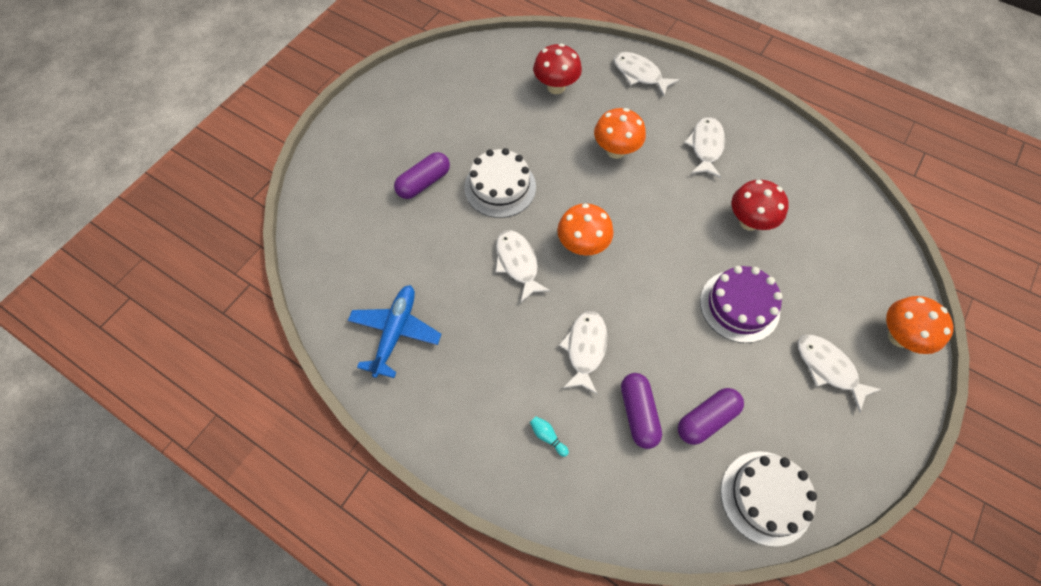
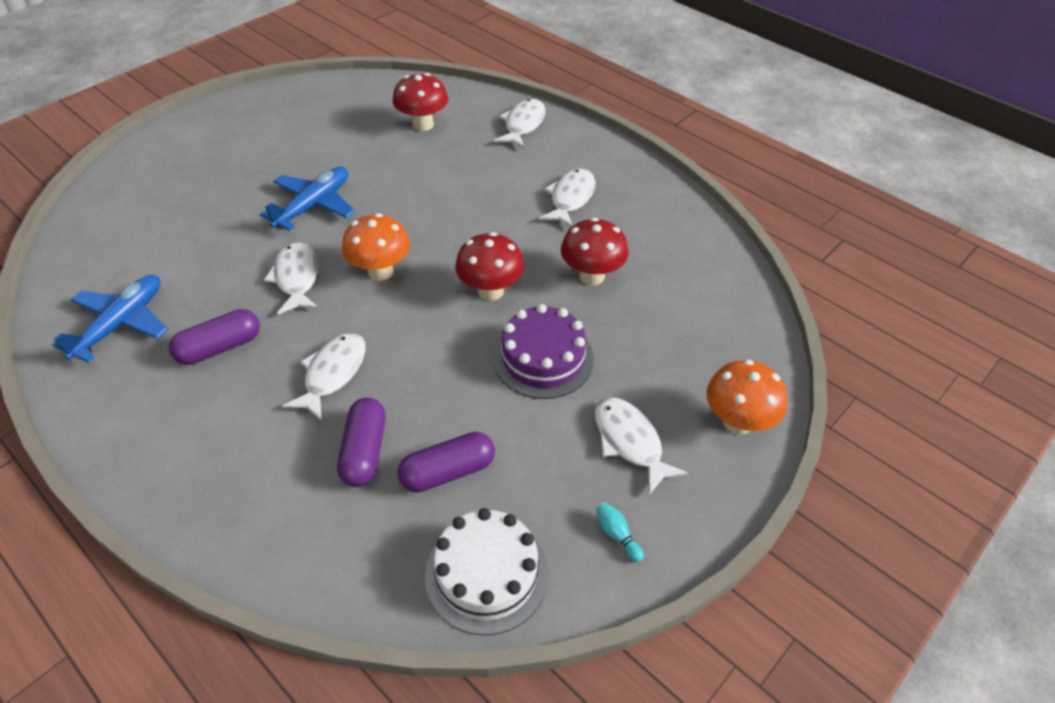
camera: 10 degrees right, 15 degrees down
purple capsule [394,152,450,199] -> purple capsule moved to [169,309,260,365]
white cake [464,148,536,218] -> blue plane [260,167,355,231]
turquoise bowling pin [530,416,569,457] -> turquoise bowling pin moved to [596,502,644,562]
orange mushroom [594,108,646,159] -> none
white fish [614,52,679,96] -> white fish turned 60 degrees clockwise [494,99,545,149]
none -> red mushroom [455,232,524,301]

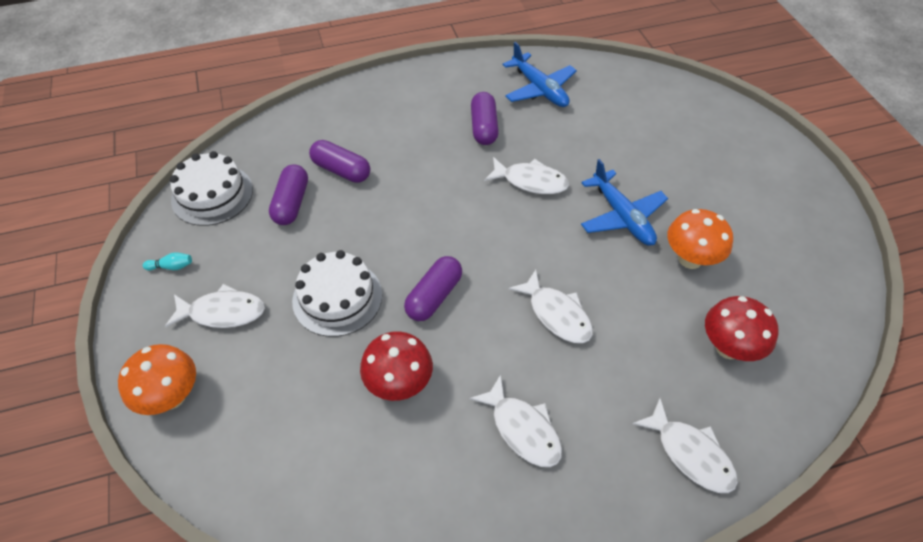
camera: 120 degrees right, 5 degrees up
white fish [282,333,365,421] -> white fish moved to [509,270,593,343]
orange mushroom [342,213,410,281] -> orange mushroom moved to [667,209,733,269]
red mushroom [455,232,524,301] -> purple capsule [404,256,462,321]
purple cake [493,304,594,399] -> white cake [292,250,382,337]

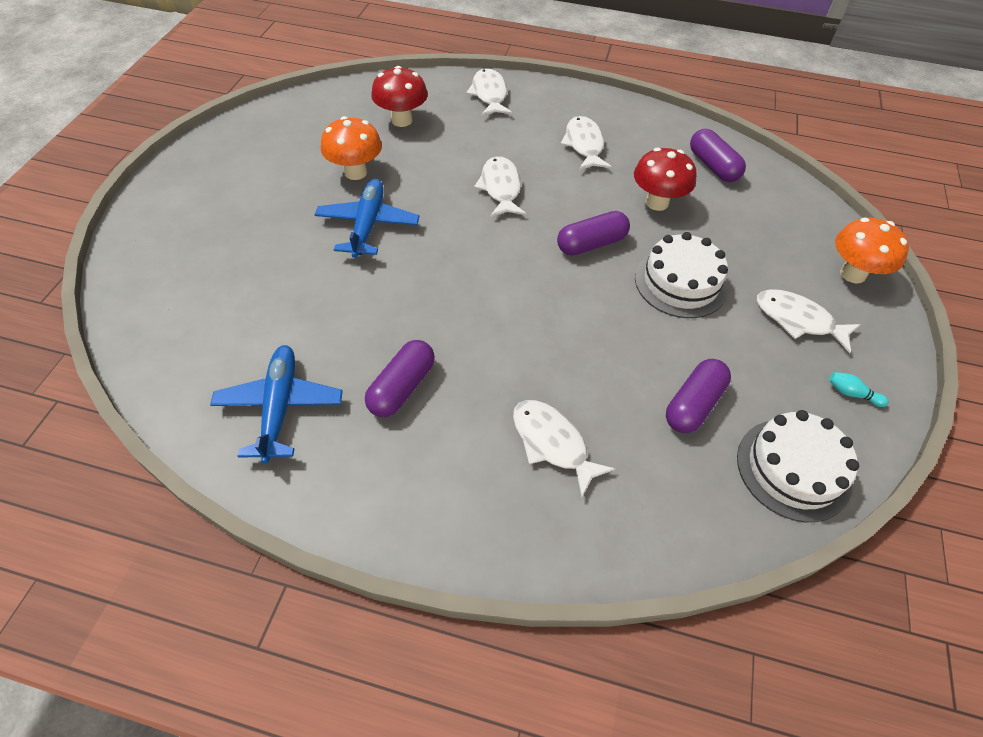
camera: 150 degrees left, 0 degrees up
purple capsule [309,140,370,183] -> purple capsule moved to [690,129,746,182]
white fish [484,157,569,194] -> white fish moved to [513,400,615,498]

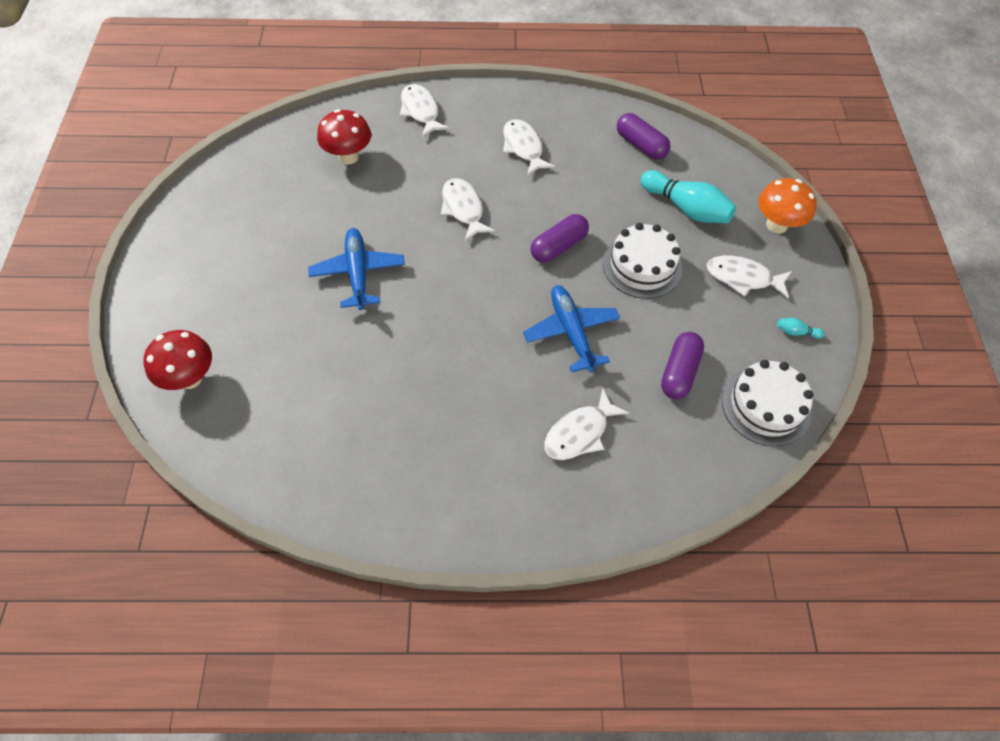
camera: 15 degrees left, 5 degrees up
blue plane [210,345,343,464] -> blue plane moved to [523,285,620,372]
orange mushroom [321,116,382,180] -> none
purple capsule [365,340,435,417] -> none
white fish [513,400,615,498] -> white fish turned 75 degrees counterclockwise [544,389,629,460]
red mushroom [634,148,697,211] -> red mushroom moved to [143,330,212,390]
none -> turquoise bowling pin [640,170,736,223]

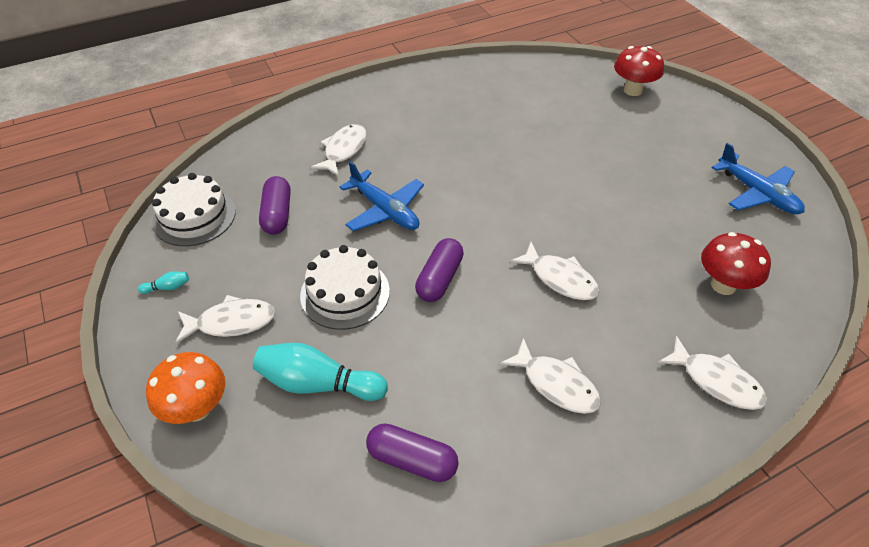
camera: 155 degrees right, 10 degrees down
blue plane [308,228,405,310] -> blue plane moved to [712,143,805,214]

